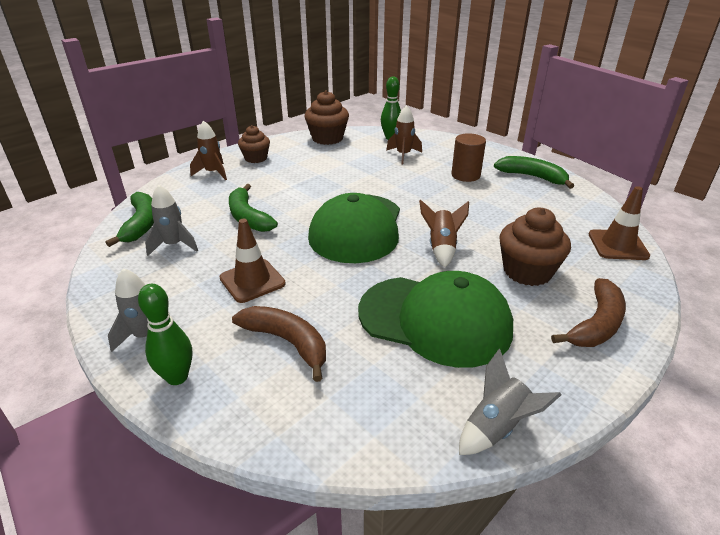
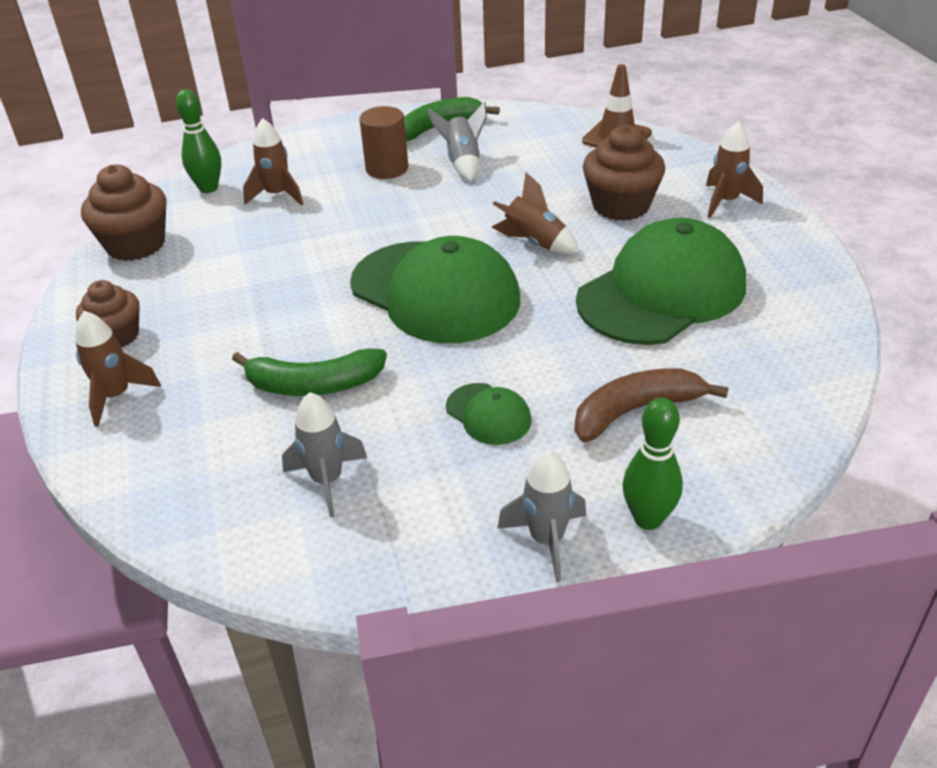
camera: 60 degrees left, 5 degrees up
green banana [106,192,154,247] -> none
brown traffic cone [219,219,286,303] -> green cap [446,383,532,445]
grey rocket [459,349,561,455] -> grey rocket moved to [428,102,487,182]
brown banana [551,278,626,347] -> brown rocket [706,121,763,218]

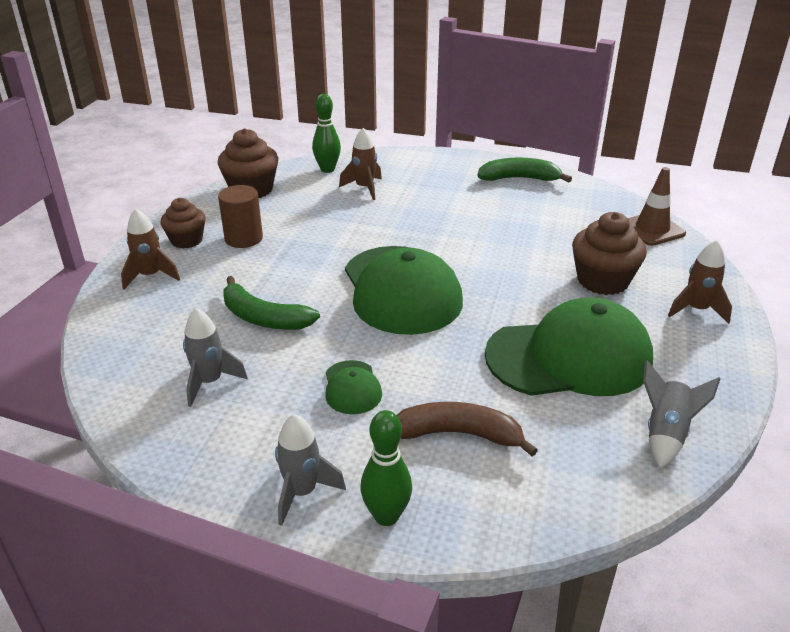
camera: 30 degrees right, 5 degrees down
brown cylinder [359,106,408,179] -> brown cylinder moved to [218,185,263,248]
grey rocket [428,102,487,182] -> grey rocket moved to [643,360,720,468]
brown rocket [492,172,579,254] -> none

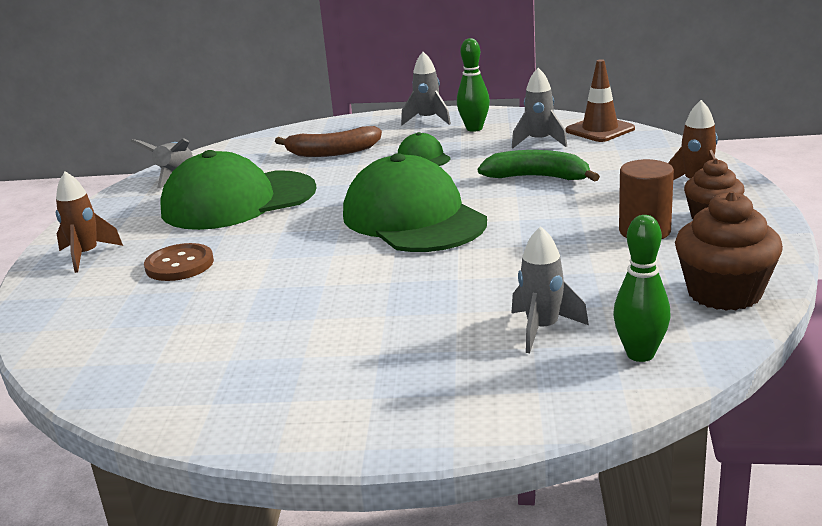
camera: 170 degrees right, 10 degrees down
brown rocket [339,128,382,200] -> grey rocket [512,226,589,353]
green bowling pin [361,410,412,526] -> green bowling pin moved to [457,38,490,132]
green banana [478,158,572,182] -> none
brown cupcake [572,212,647,295] -> brown button [144,243,214,281]
brown traffic cone [628,167,686,246] -> brown traffic cone moved to [566,59,635,142]

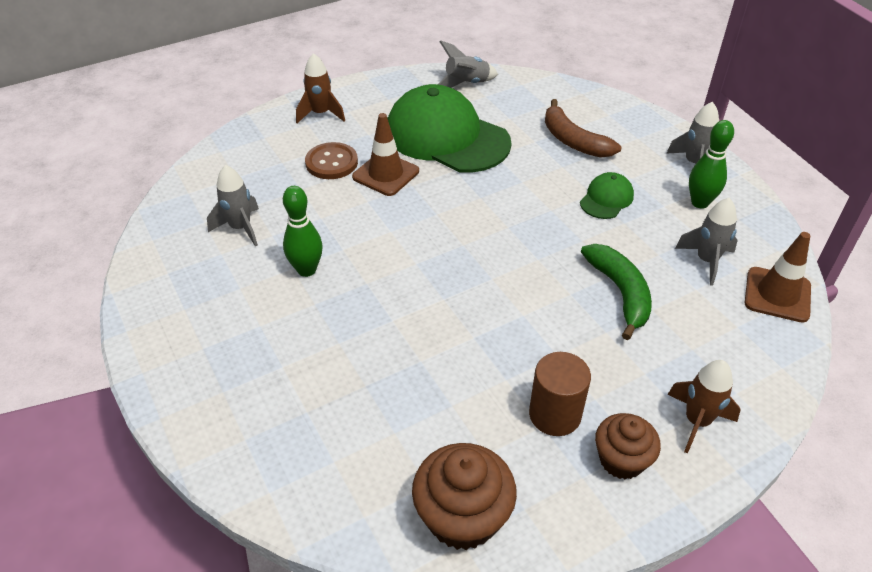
camera: 55 degrees right, 20 degrees up
green cap [343,153,487,252] -> none
grey rocket [512,226,589,353] -> grey rocket moved to [207,165,259,247]
green bowling pin [613,215,671,362] -> green bowling pin moved to [283,186,323,277]
none -> brown traffic cone [352,113,419,196]

